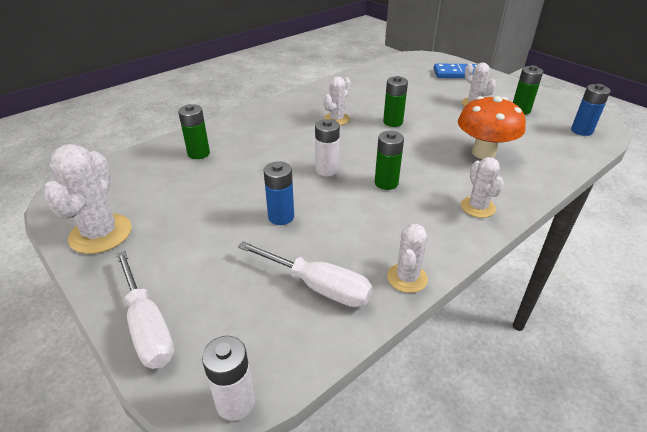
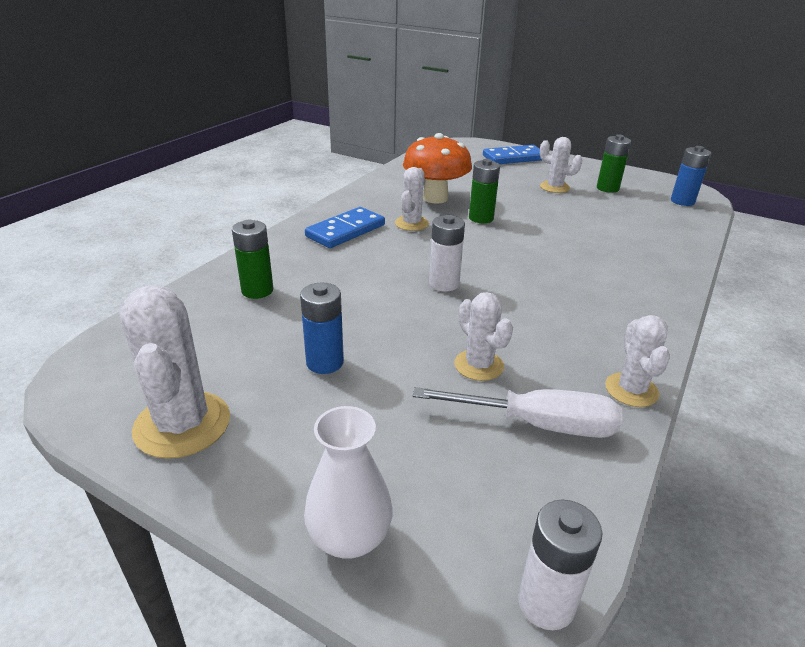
camera: 20 degrees left, 5 degrees down
white screwdriver [116,251,174,369] -> white vase [304,406,393,559]
blue battery [264,161,294,225] -> blue battery moved to [300,283,344,374]
green battery [375,131,404,190] -> none
orange mushroom [458,96,526,159] -> orange mushroom moved to [403,133,472,204]
white cactus [461,157,504,218] -> white cactus moved to [454,292,513,381]
none -> blue domino [305,207,385,248]

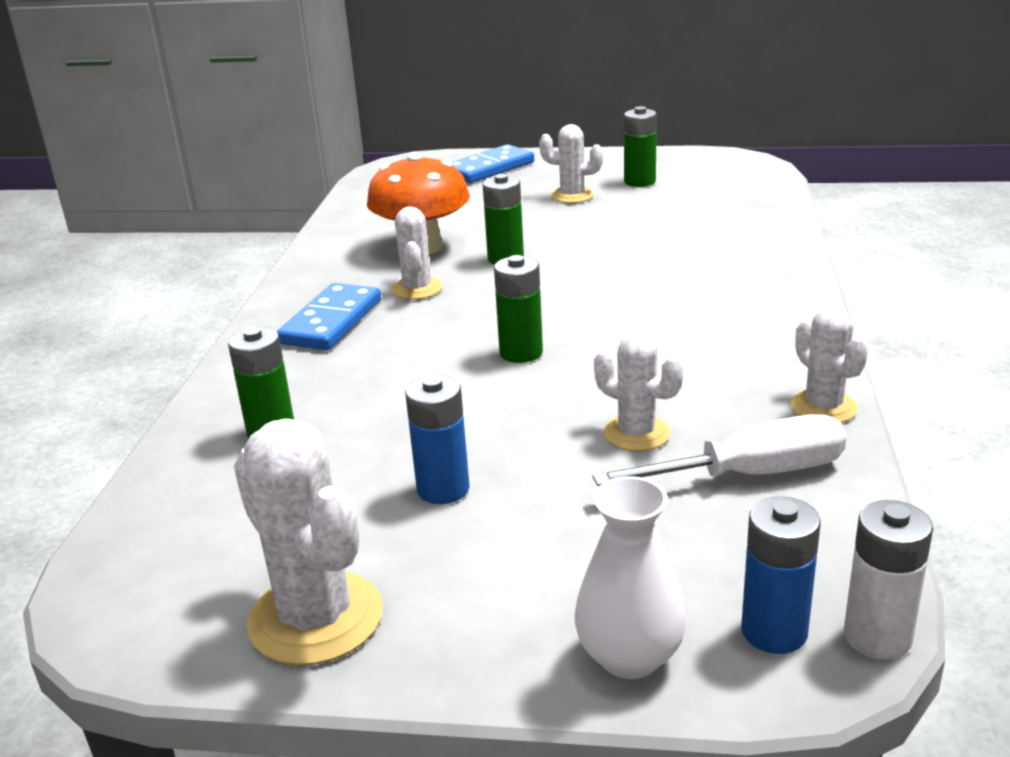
camera: 20 degrees left, 5 degrees down
white battery [429,215,465,292] -> green battery [494,255,543,363]
blue battery [671,146,711,206] -> blue battery moved to [741,497,821,654]

